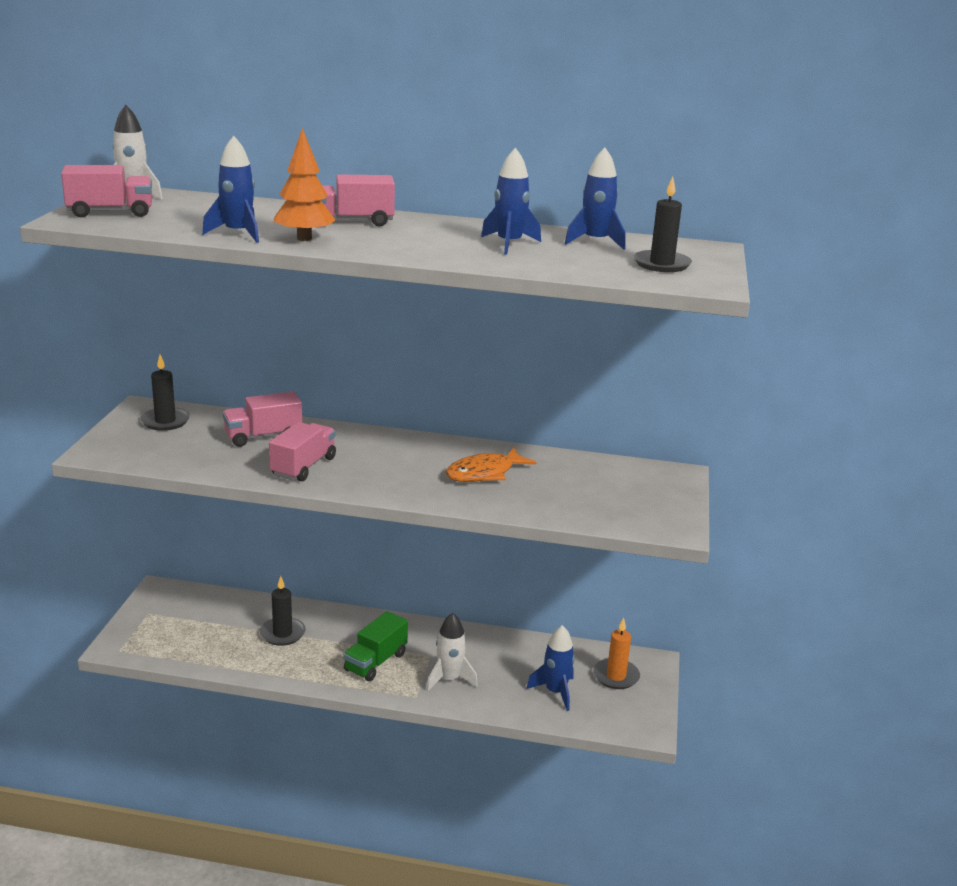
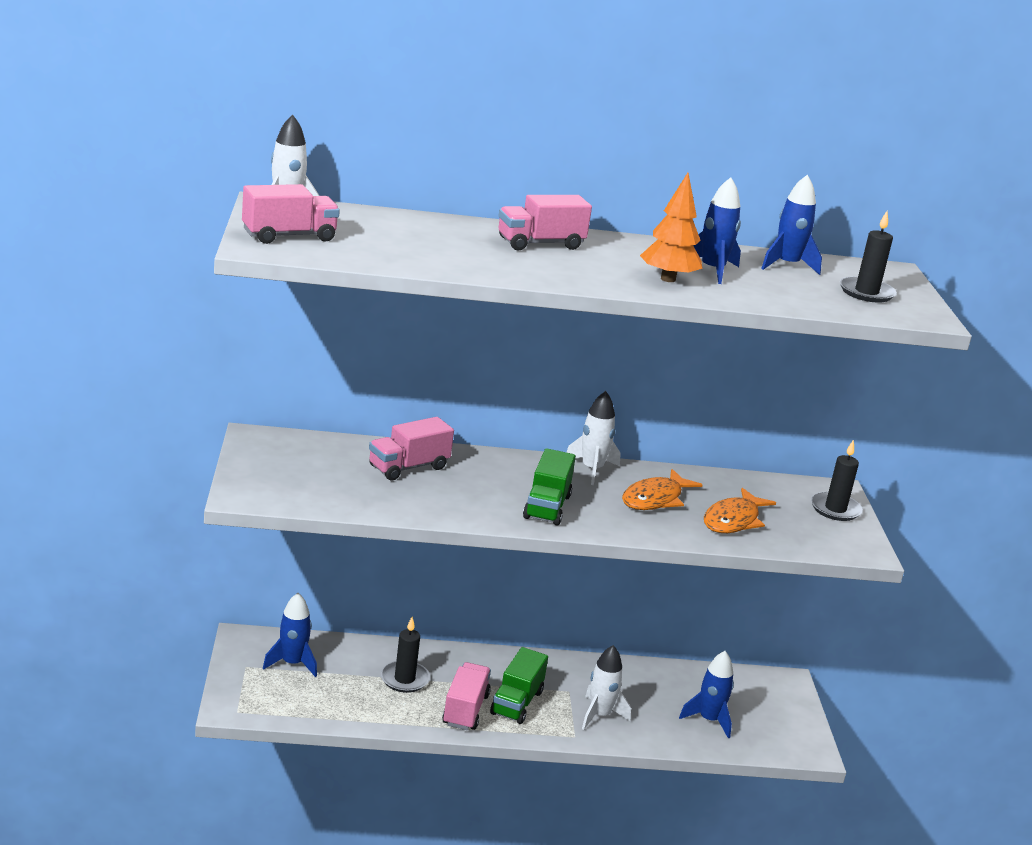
camera: 15 degrees left, 0 degrees up
black candle [140,354,190,431] -> black candle moved to [811,439,863,521]
blue rocket [202,136,259,243] -> blue rocket moved to [263,593,317,677]
pink truck [269,422,336,481] -> pink truck moved to [442,662,491,730]
orange tree [273,128,336,241] -> orange tree moved to [640,173,702,282]
orange candle [593,618,640,689] -> none
none -> green truck [523,448,576,526]
none -> white rocket [566,391,621,485]
none -> orange fish [704,488,776,533]

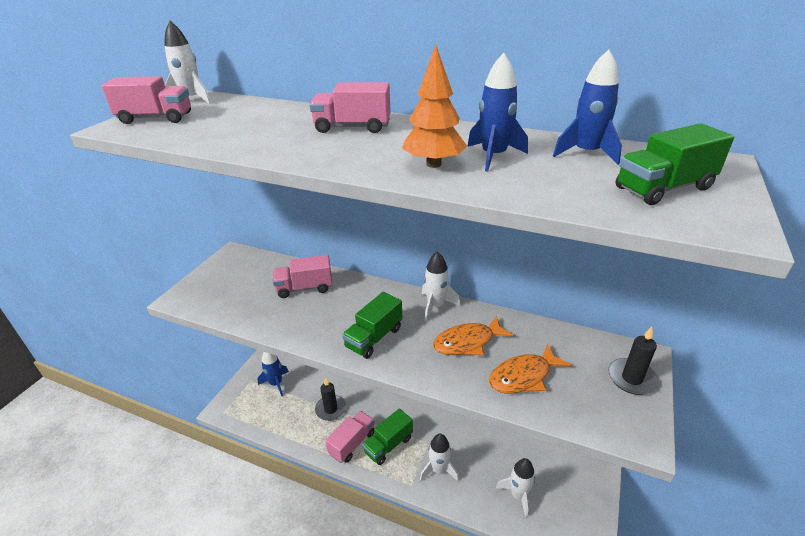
camera: 30 degrees right, 10 degrees up
blue rocket [679,651,734,738] -> white rocket [496,458,535,518]
black candle [840,211,897,303] -> green truck [616,123,734,205]

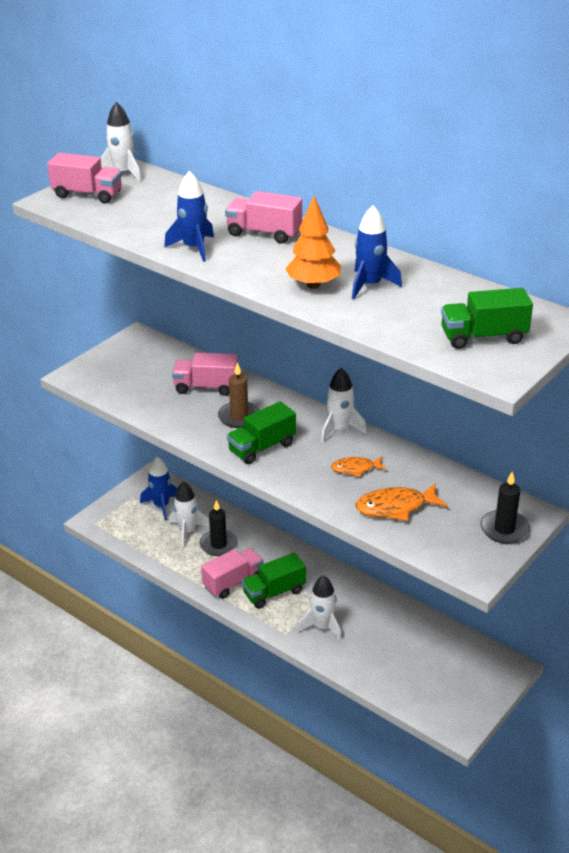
camera: 15 degrees right, 0 degrees up
orange fish [433,316,514,356] -> orange fish [331,456,387,477], size x0.63
white rocket [496,458,535,518] -> white rocket moved to [169,482,210,547]
blue rocket [553,49,622,165] -> blue rocket moved to [164,171,214,262]
none -> brown candle [218,362,260,428]

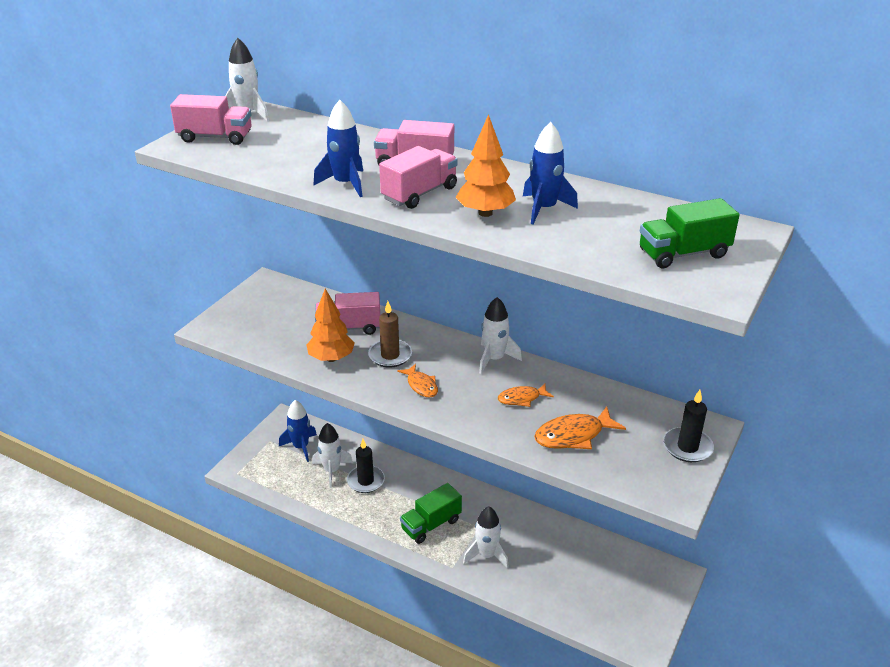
camera: 10 degrees left, 0 degrees up
pink truck [201,548,264,599] -> pink truck moved to [379,146,458,209]
green truck [227,401,296,464] -> orange fish [397,364,438,398]
none -> orange tree [307,289,355,362]

